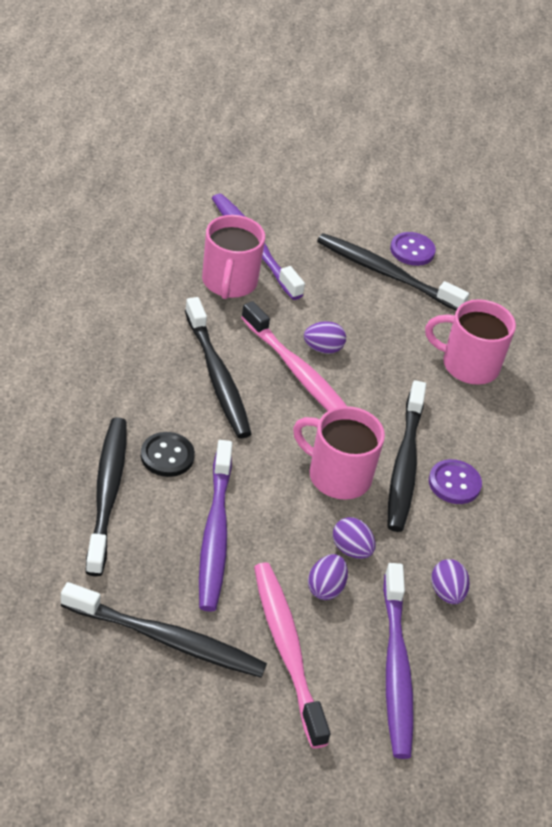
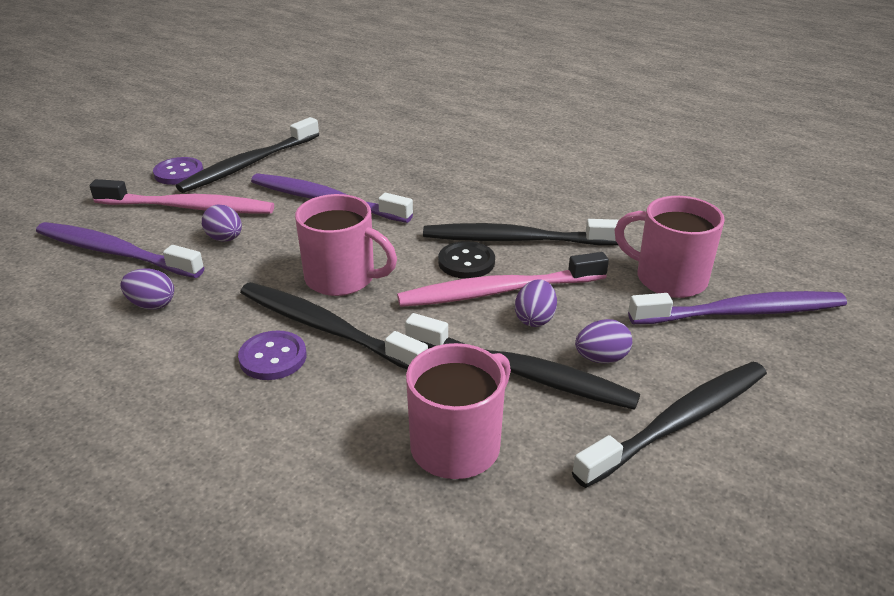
camera: 120 degrees right, 10 degrees down
black toothbrush [85,417,127,576] -> black toothbrush moved to [405,313,640,410]
black button [141,432,195,477] -> black button moved to [438,241,495,279]
pink mug [293,406,385,500] -> pink mug turned 60 degrees clockwise [295,194,397,296]
purple egg [333,517,375,559] -> purple egg moved to [575,319,632,363]
purple button [390,232,436,266] -> purple button moved to [153,157,203,185]

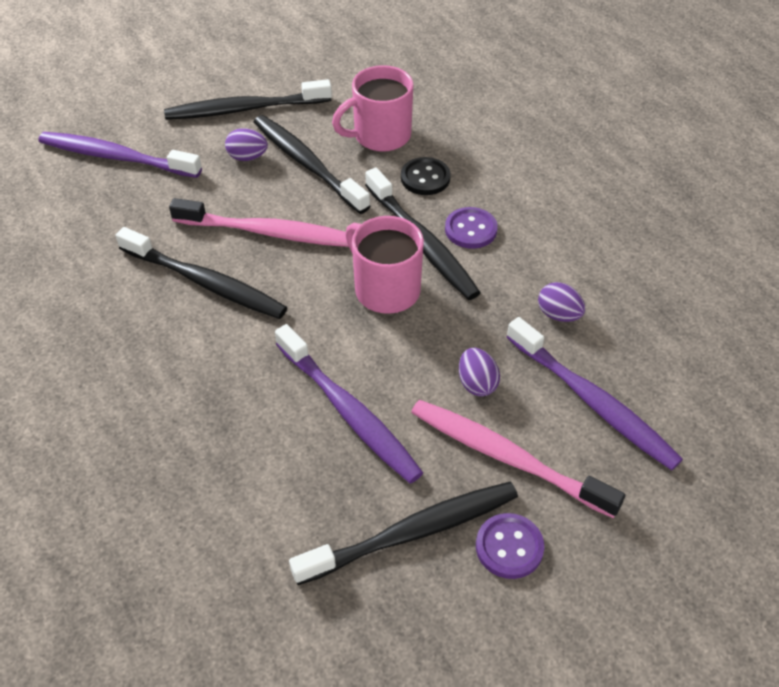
camera: 155 degrees left, 15 degrees up
black button [438,241,495,279] -> black button moved to [401,157,451,195]
purple egg [515,279,557,327] -> none
pink mug [614,196,725,298] -> none

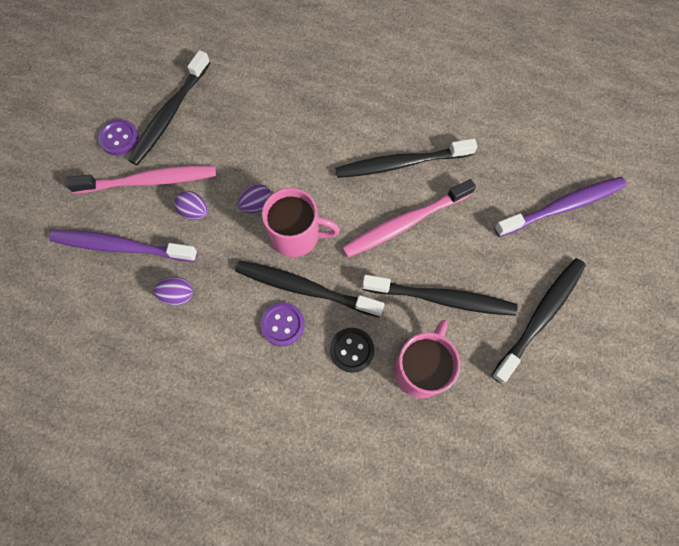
camera: 140 degrees right, 20 degrees up
purple egg [225,128,268,161] -> purple egg moved to [238,184,272,213]
purple toothbrush [275,324,423,484] -> none

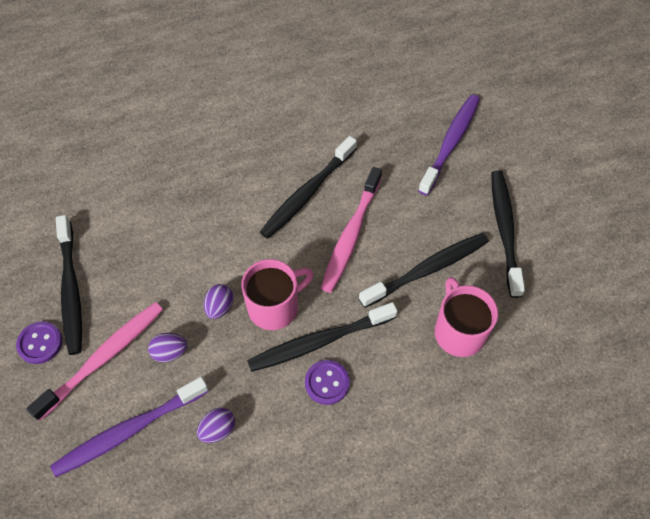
camera: 40 degrees left, 10 degrees down
black button [330,328,374,373] -> none

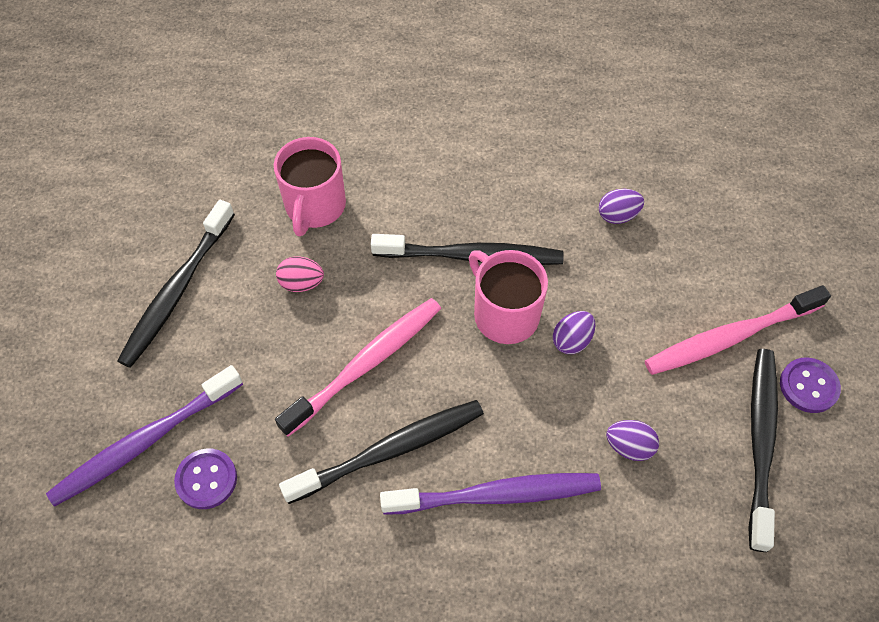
camera: 155 degrees left, 0 degrees up
purple toothbrush [50,377,209,477] -> purple toothbrush moved to [380,473,601,515]
purple egg [148,333,187,362] -> purple egg moved to [606,420,659,461]
pink mug [241,259,314,330] -> pink mug turned 60 degrees clockwise [469,250,548,344]
purple button [305,360,350,405] -> purple button moved to [174,449,237,509]
black toothbrush [359,233,489,308] -> pink egg [276,257,324,292]

